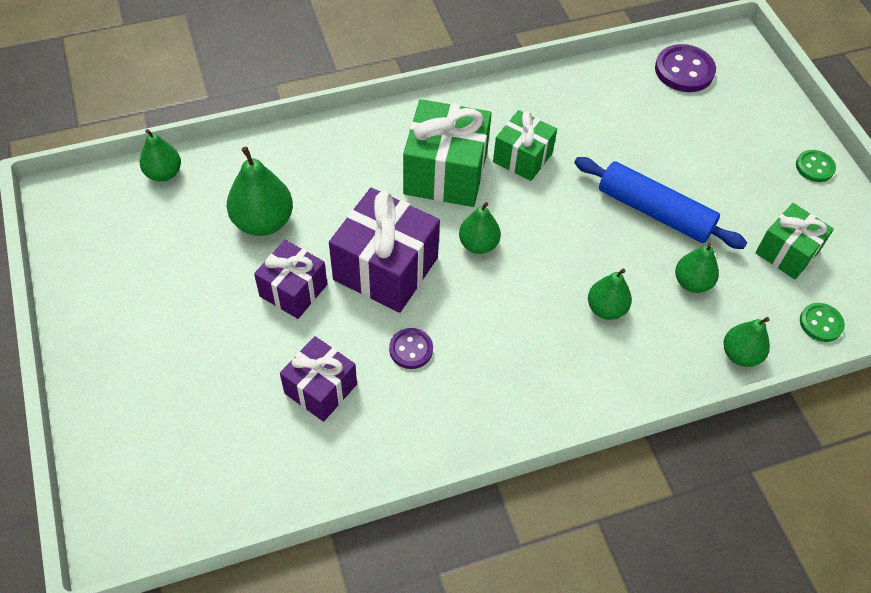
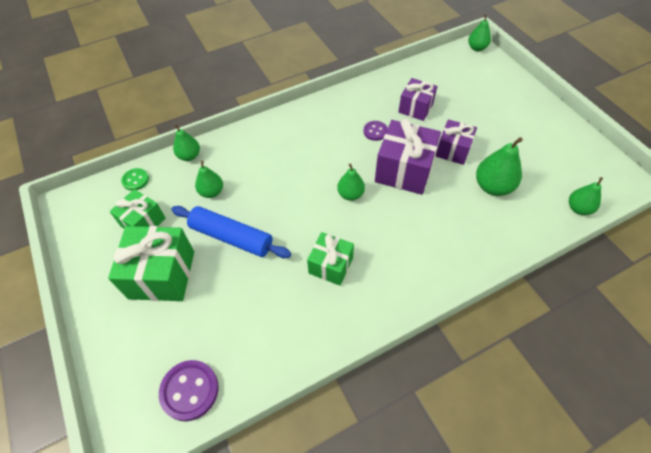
camera: 175 degrees right, 0 degrees up
green gift [403,99,492,207] -> green gift moved to [108,226,194,301]
green pear [588,269,632,320] -> green pear moved to [468,14,491,51]
green button [796,150,836,182] -> none

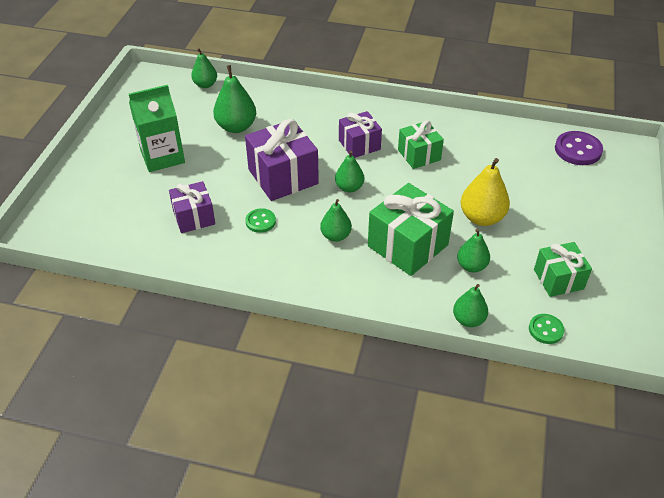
camera: 140 degrees left, 10 degrees down
green gift [108,226,194,301] -> green gift moved to [368,183,454,276]
blue rolling pin [172,206,291,258] -> yellow pear [461,158,510,226]
purple button [363,121,388,141] -> green button [245,208,276,233]
purple gift [435,119,477,165] -> purple gift moved to [339,111,382,158]
green pear [468,14,491,51] -> green pear moved to [320,199,352,242]
none -> green carton [129,85,185,172]

